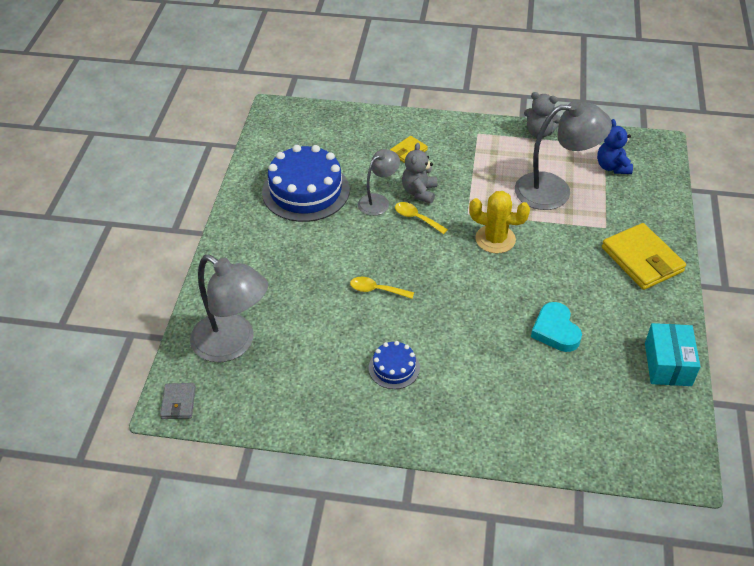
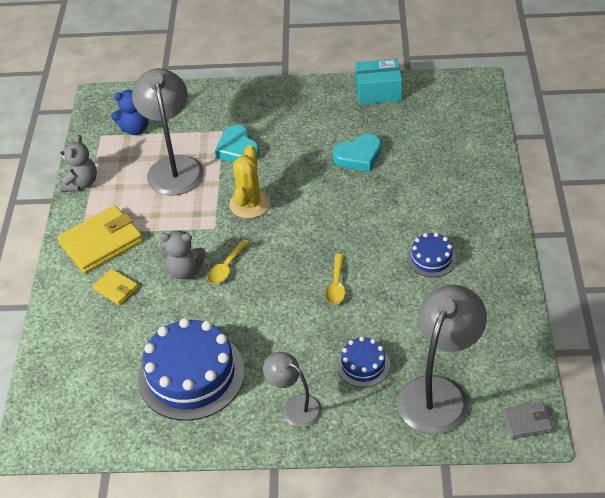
camera: 95 degrees left, 0 degrees up
grey lamp [358,149,400,216] -> grey lamp moved to [263,352,322,428]
yellow wallet [602,223,686,290] -> yellow wallet moved to [57,205,143,273]
none -> turquoise heart [215,125,260,162]
none -> blue cake [337,337,390,387]

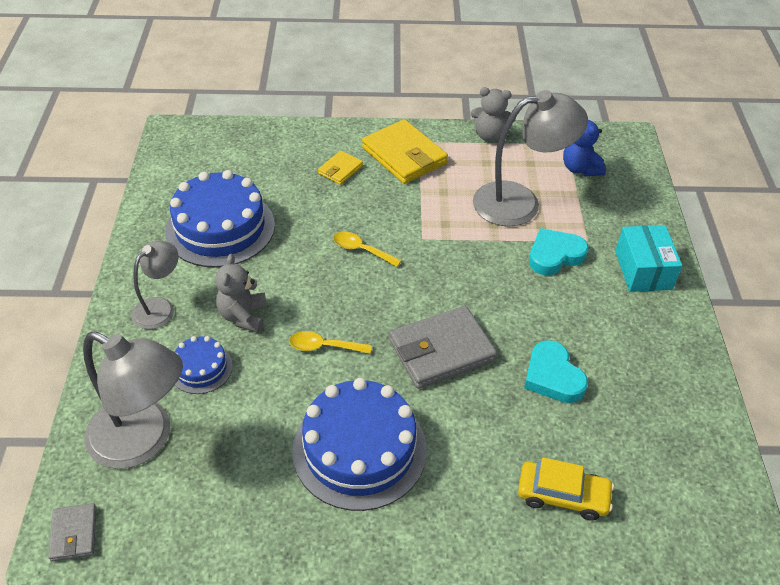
camera: 85 degrees right, 0 degrees up
grey teddy bear [160,231,206,279] -> grey teddy bear moved to [215,254,267,333]
yellow cactus [229,145,270,218] -> none
turquoise box [355,59,402,104] -> turquoise box moved to [615,225,682,292]
blue cake [407,233,457,277] -> blue cake [292,378,427,511], size x2.01
none -> grey wallet [389,306,497,389]
none -> yellow car [518,457,614,521]

